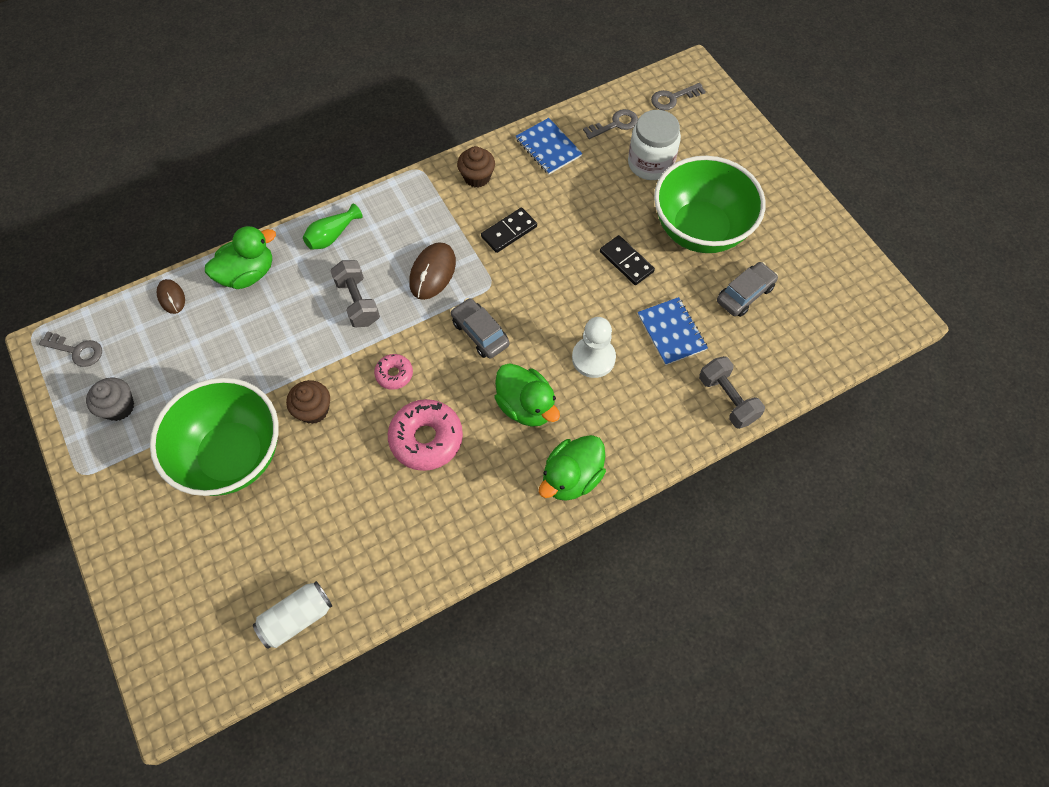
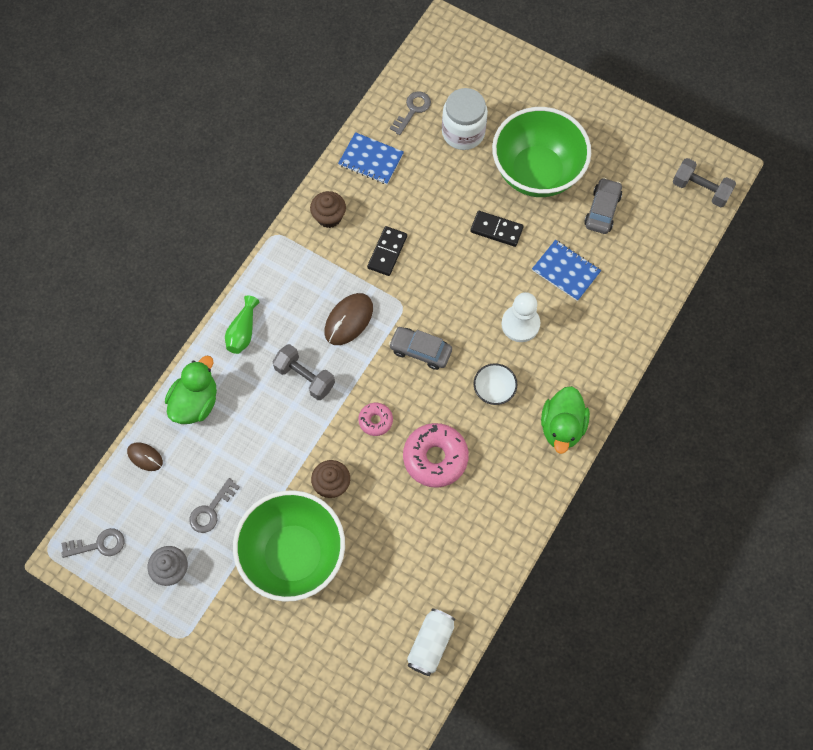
camera: 30 degrees left, 5 degrees up
brown mouse [409,242,456,300] -> brown mouse turned 45 degrees clockwise [324,293,373,345]
green duck [494,363,560,427] -> white bowl [473,363,517,405]
grey key [651,83,706,111] -> grey key moved to [189,478,240,533]
grey dumbbell [699,356,765,429] -> grey dumbbell moved to [673,158,736,207]

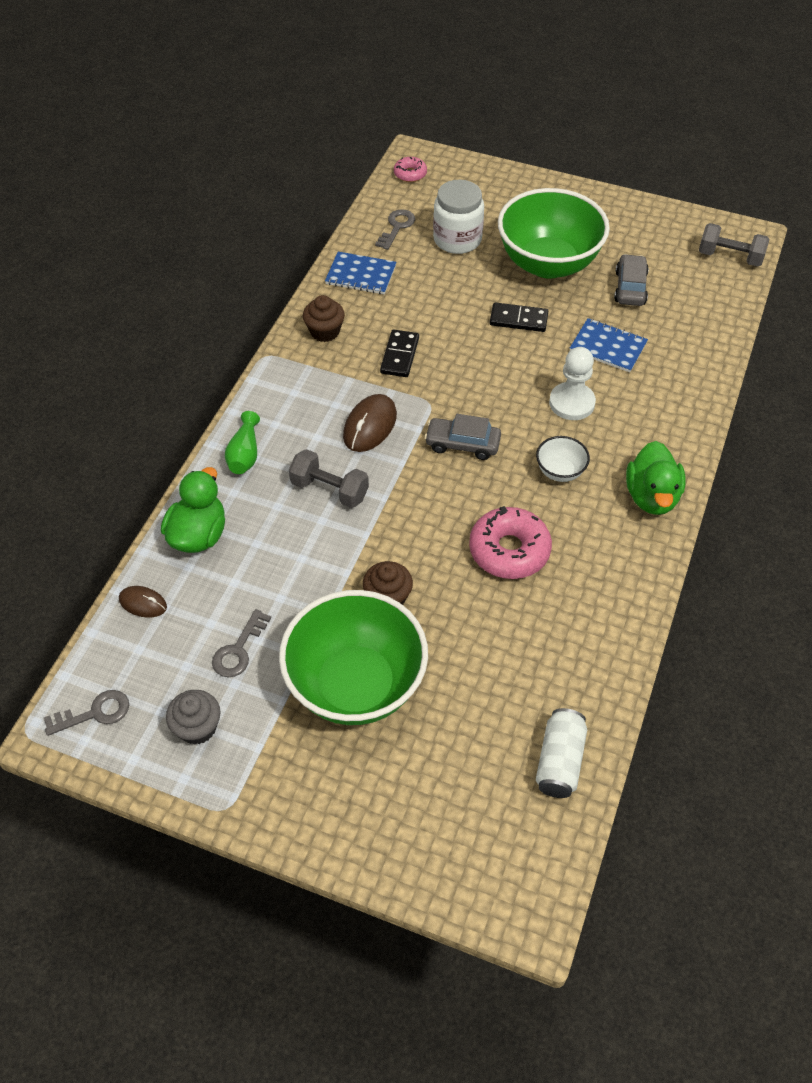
camera: 10 degrees left, 15 degrees down
pink donut [358,403,393,436] -> pink donut moved to [394,157,427,182]

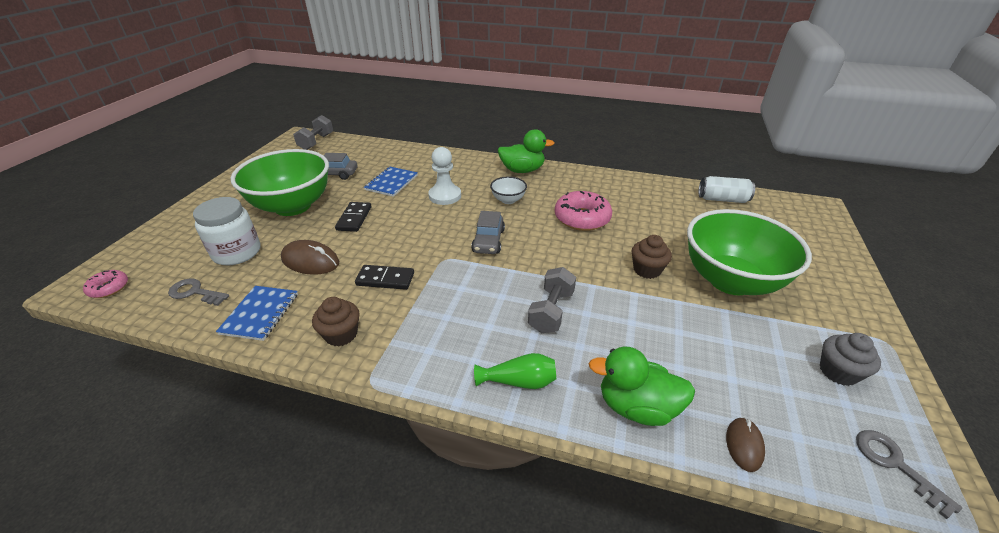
camera: 95 degrees left, 15 degrees down
grey key [212,609,271,677] -> none
brown mouse [343,394,397,452] -> brown mouse moved to [281,240,339,275]

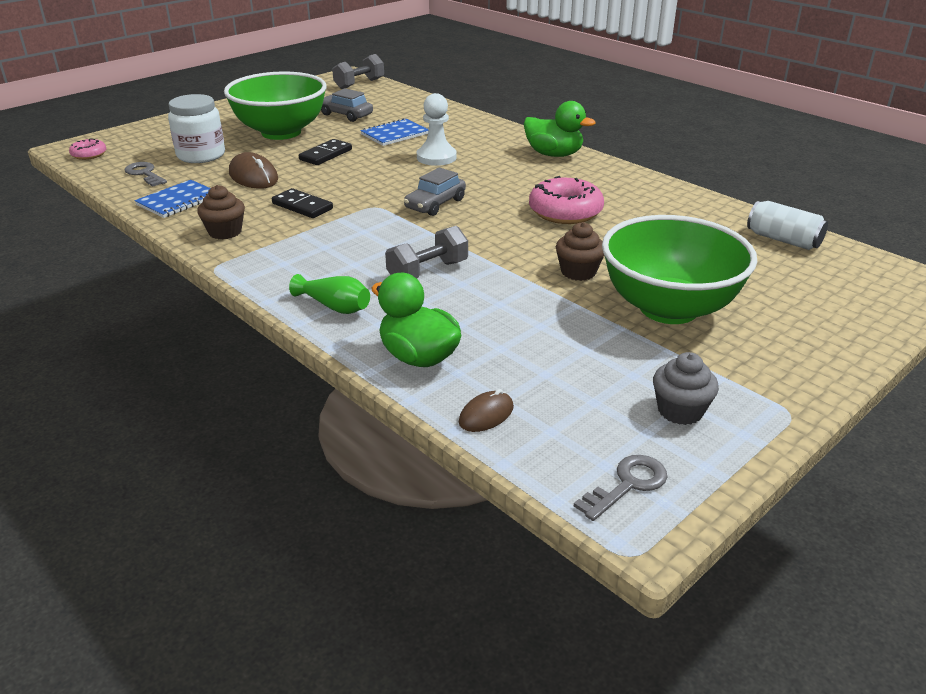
camera: 30 degrees right, 5 degrees down
white bowl [490,177,527,204] -> none
grey key [856,430,962,519] -> grey key turned 45 degrees clockwise [574,455,667,521]

